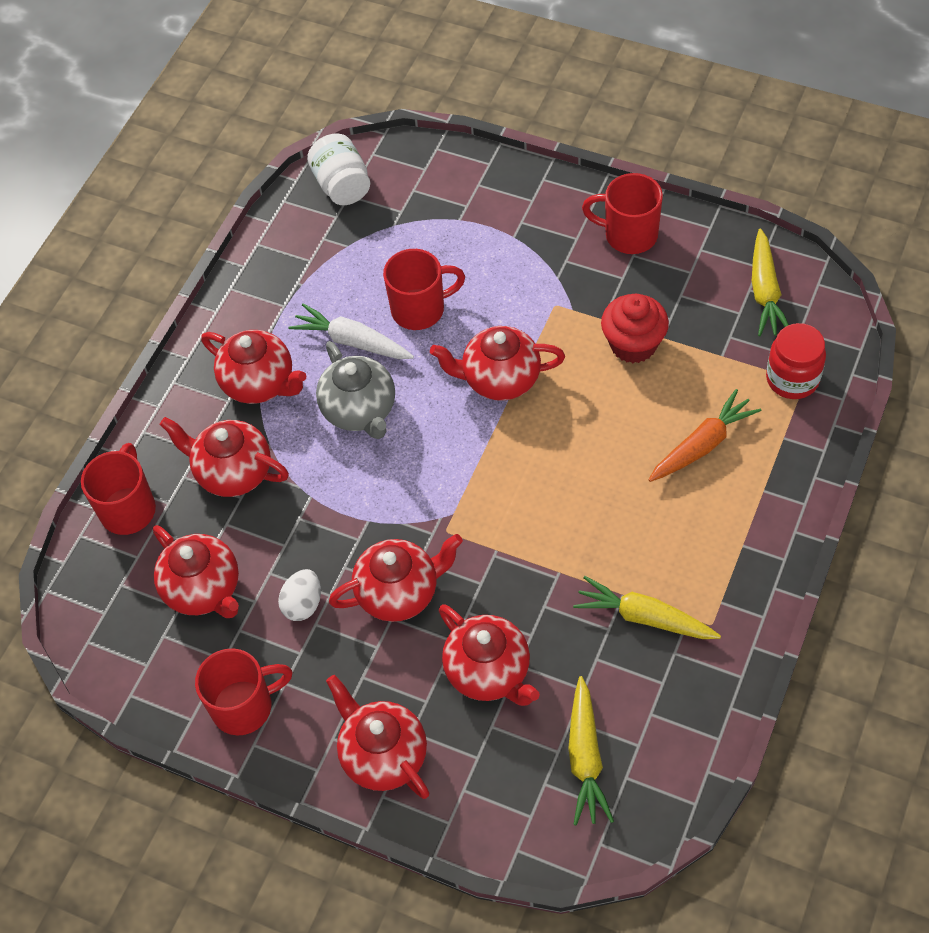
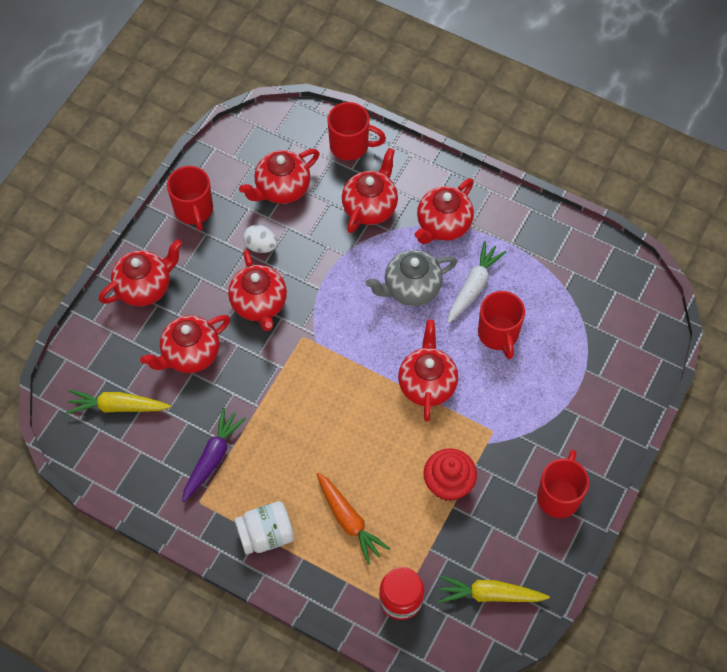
camera: 90 degrees right, 5 degrees up
white jar [307,134,370,205] -> white jar moved to [234,501,294,555]
yellow carrot [573,576,721,639] -> purple carrot [182,408,246,502]

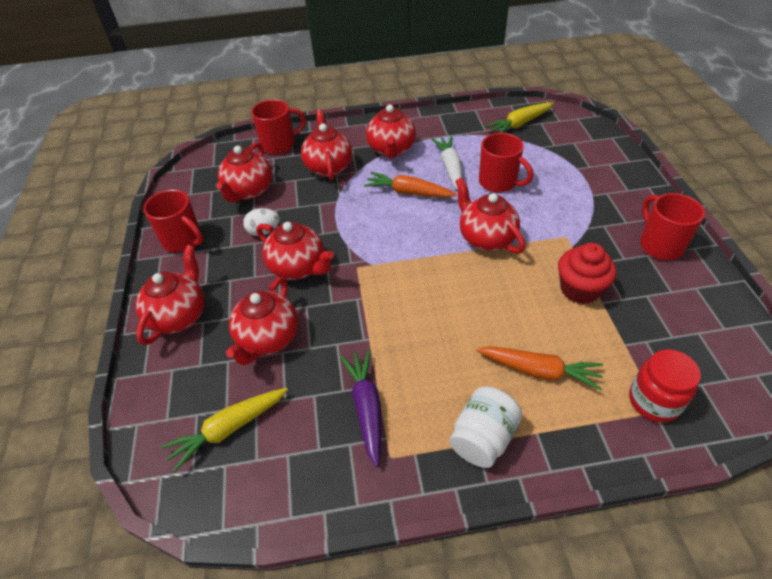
camera: 35 degrees left, 15 degrees down
grey teapot [366,250,457,306] -> orange carrot [364,172,457,198]
yellow carrot [438,576,550,603] -> yellow carrot moved to [485,102,554,133]

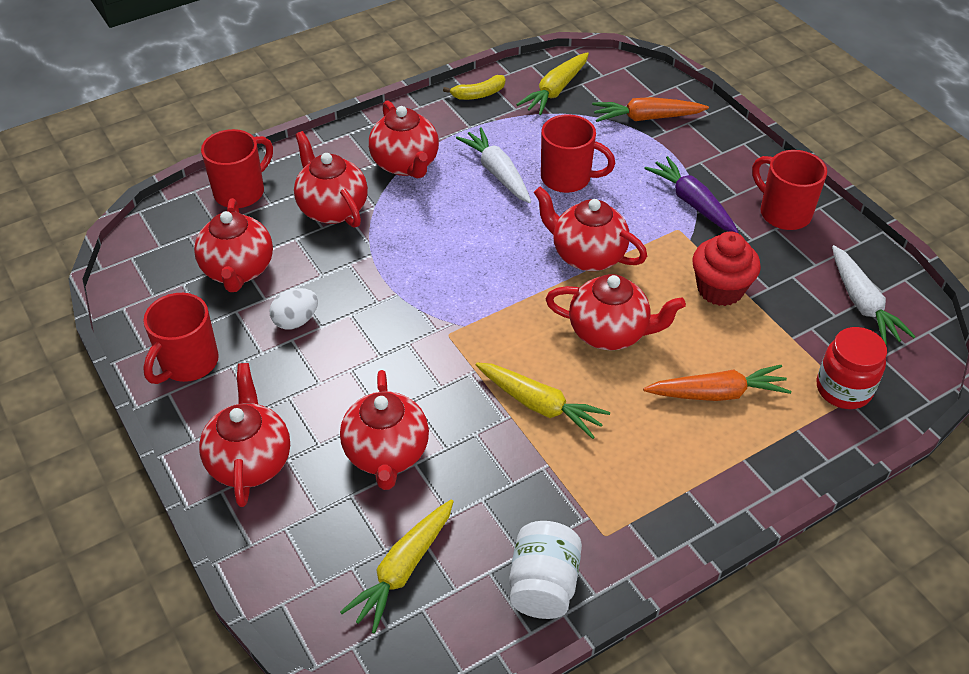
camera: 25 degrees left, 0 degrees up
red mug [143,190,203,252] -> red mug turned 105 degrees clockwise [143,293,219,384]
red teapot [256,222,334,280] -> red teapot moved to [546,274,686,350]
purple carrot [340,350,381,467] -> purple carrot moved to [644,156,739,233]
orange carrot [364,172,457,198] -> orange carrot moved to [592,97,709,122]
white jar [450,387,522,468] -> white jar moved to [509,521,582,619]
none -> yellow banana [443,75,505,100]
none -> yellow carrot [476,362,610,439]
none -> white carrot [832,245,916,345]

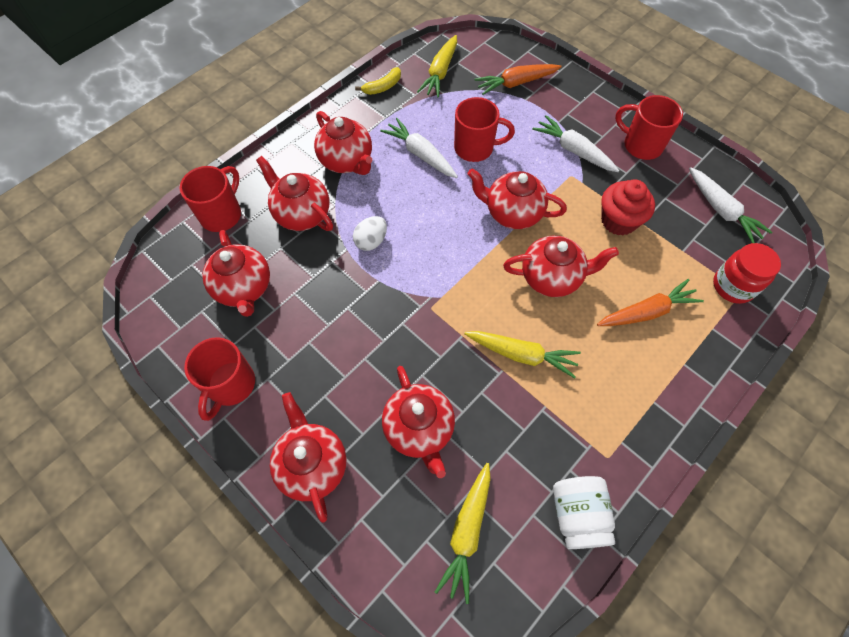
camera: 15 degrees left, 15 degrees up
white egg [269,288,318,330] -> white egg moved to [353,216,387,251]
purple carrot [644,156,739,233] -> white carrot [532,115,619,172]

